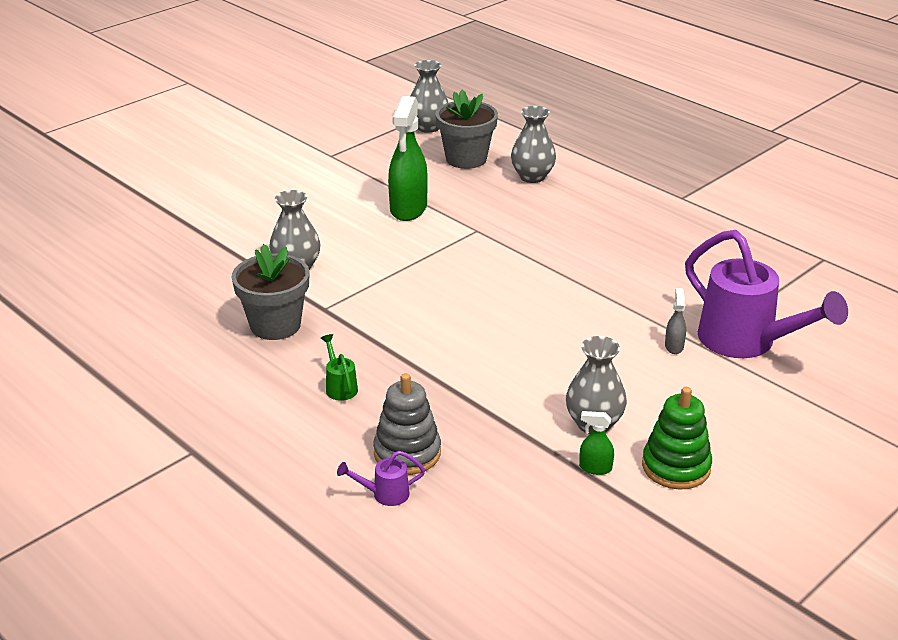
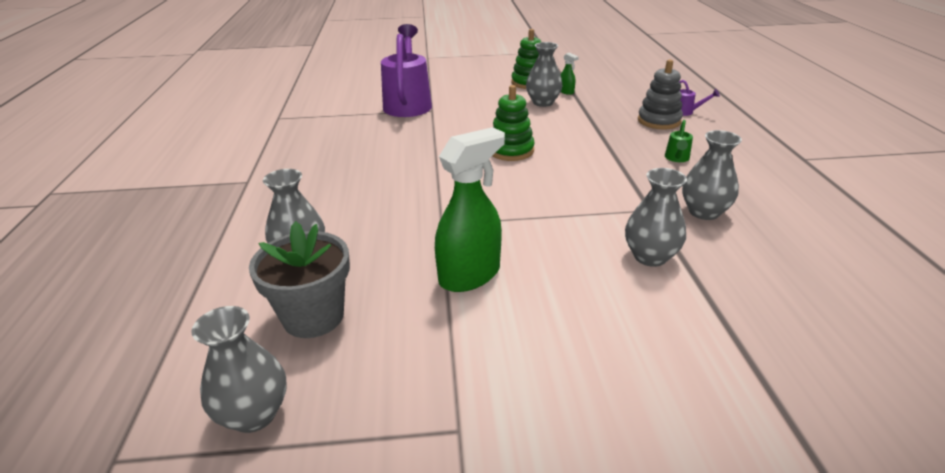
camera: 140 degrees left, 0 degrees up
grey flower pot [232,244,310,340] -> grey vase [682,130,742,220]
grey spray bottle [665,288,686,354] -> none
none -> green stacking toy [492,85,535,161]

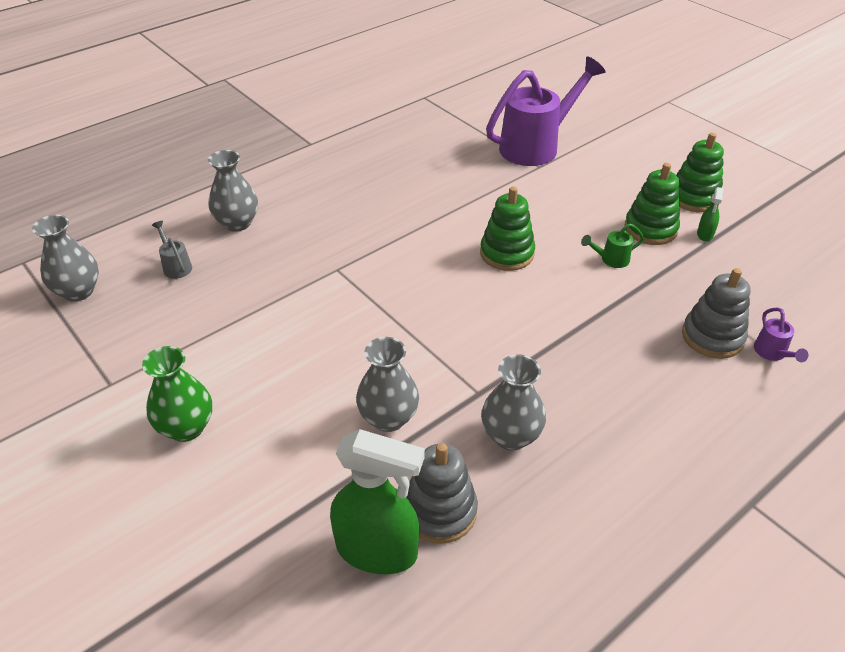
camera: 55 degrees right, 10 degrees up
grey flower pot [249,221,350,338] -> grey watering can [152,221,192,279]
green spray bottle [435,127,505,292] -> green spray bottle moved to [330,429,425,574]
grey vase [526,42,562,107] -> green stacking toy [624,163,680,245]
green watering can [665,120,693,162] -> green watering can moved to [581,223,644,268]
none -> green vase [142,346,212,442]
none -> grey stacking toy [406,443,478,544]

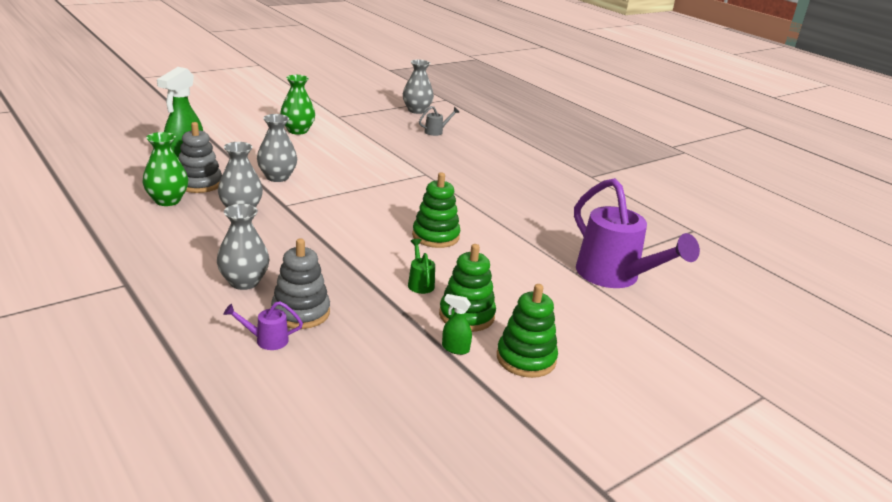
camera: 90 degrees right, 15 degrees down
grey vase [208,150,258,232] -> grey vase moved to [217,204,269,290]
none -> green vase [143,132,188,206]

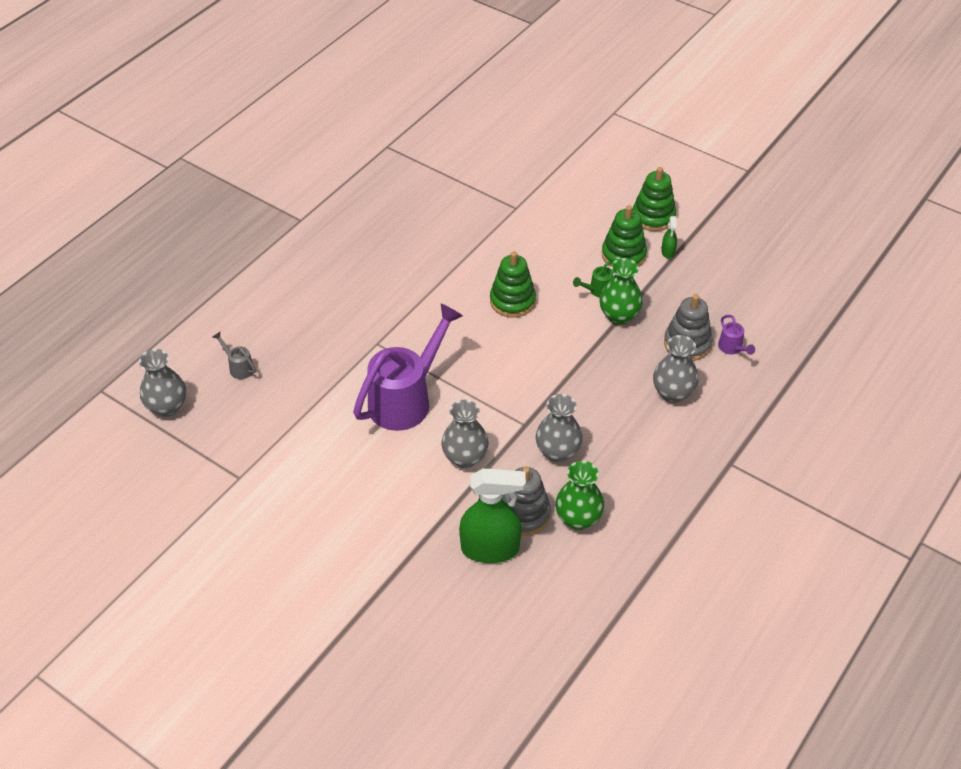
camera: 105 degrees left, 20 degrees up
green vase [280,75,315,135] -> green vase moved to [599,258,643,325]
purple watering can [574,178,700,288] -> purple watering can moved to [353,303,463,431]

